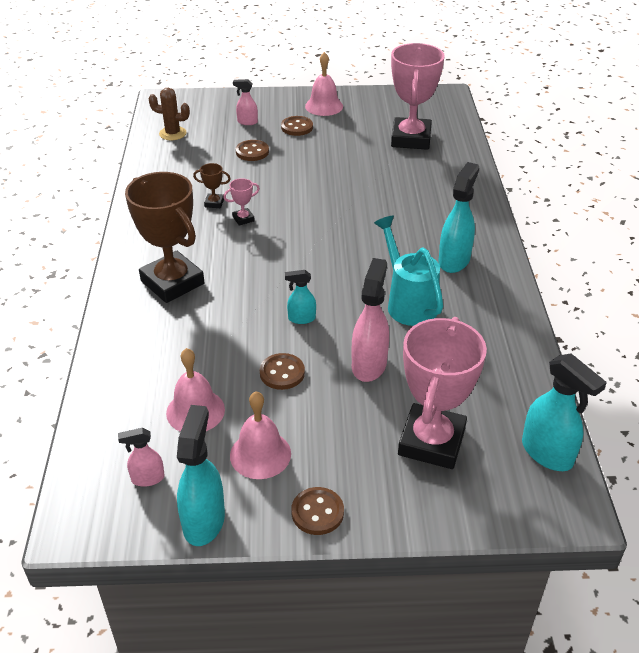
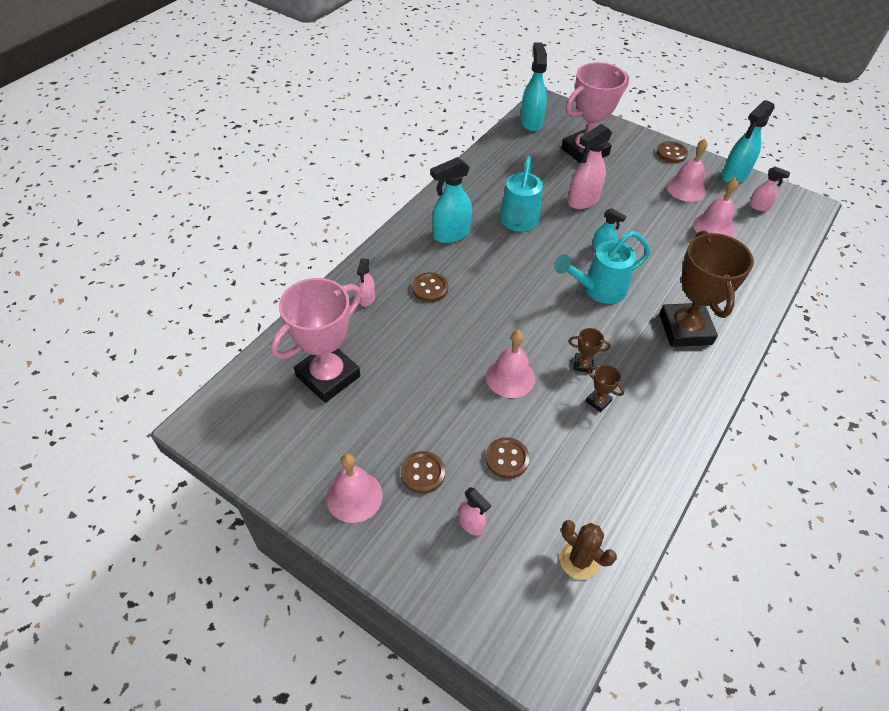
camera: 145 degrees left, 10 degrees up
pink trophy [223,178,260,225] -> brown trophy [568,328,611,373]
brown button [260,353,305,390] -> brown button moved to [412,272,448,302]
none -> pink spray bottle [357,258,375,307]
none -> pink bell [486,330,535,398]
none -> turquoise watering can [554,231,651,304]

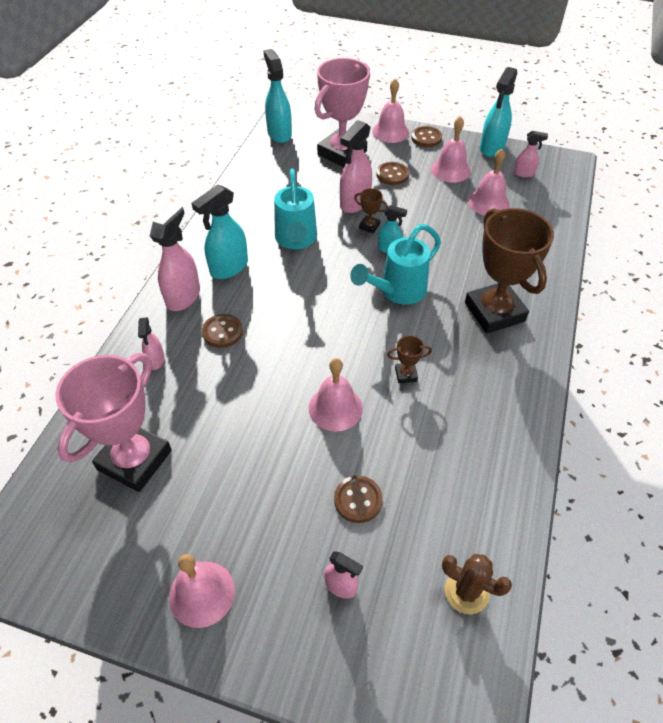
camera: 15 degrees left, 0 degrees up
brown button [401,451,445,494] -> brown button moved to [376,162,409,185]
brown trophy [586,365,624,412] -> brown trophy moved to [354,188,388,233]
none -> pink spray bottle [150,204,200,311]
none -> pink bell [372,79,409,143]

